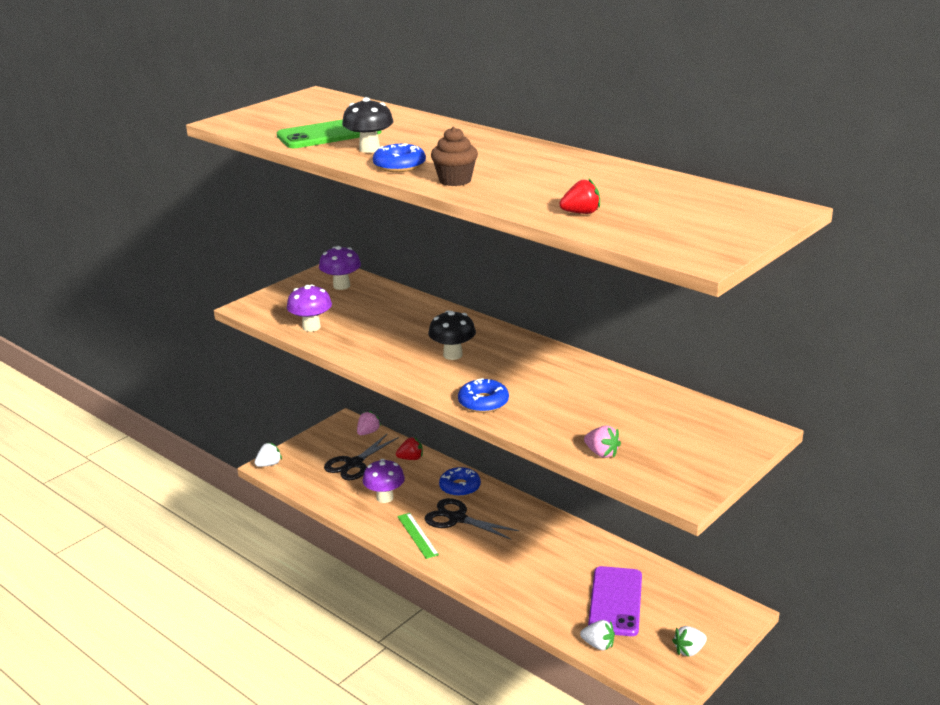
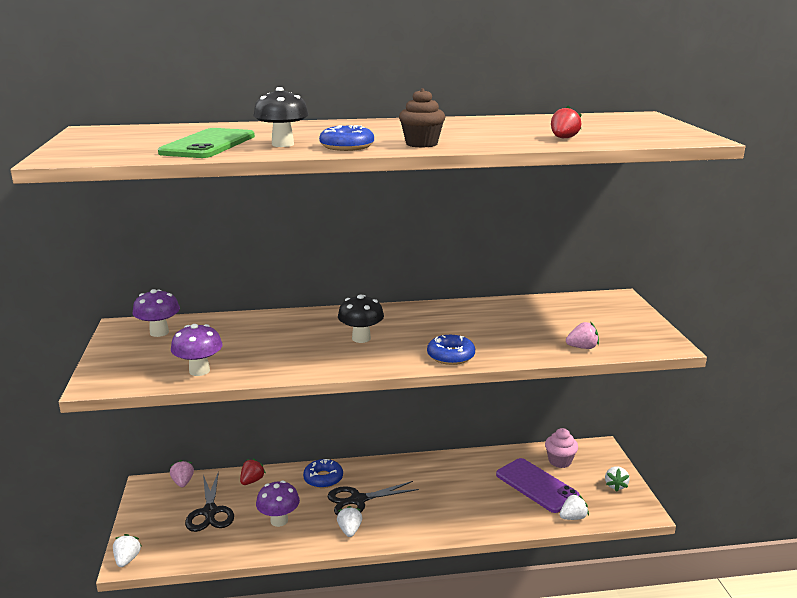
camera: 50 degrees left, 5 degrees down
green ruler [397,513,439,559] -> white strawberry [337,506,362,537]
none -> pink cupcake [545,428,578,468]

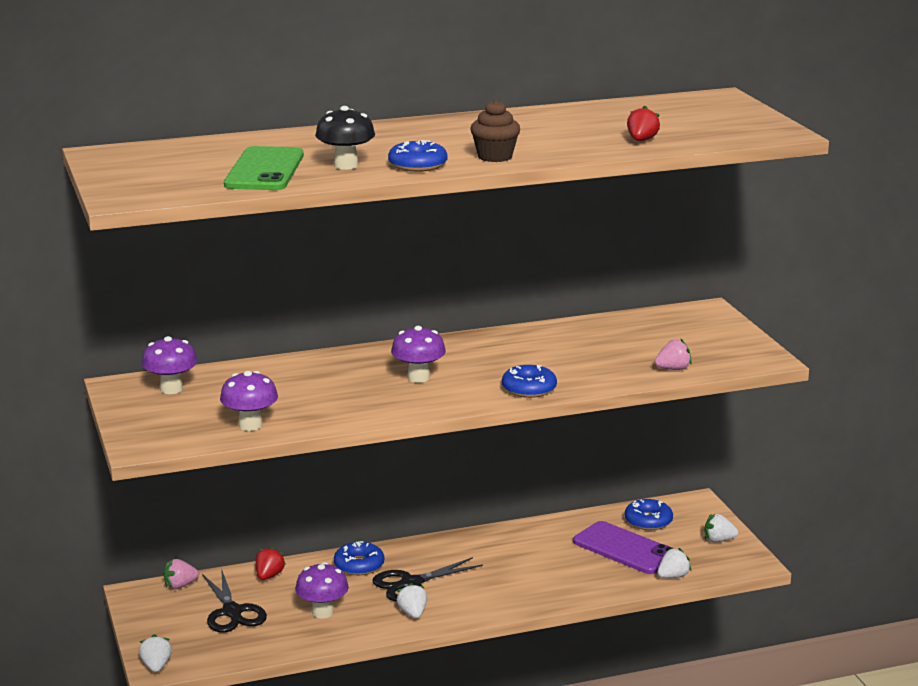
camera: 10 degrees left, 0 degrees up
pink strawberry [170,460,194,487] -> pink strawberry turned 90 degrees counterclockwise [164,559,199,589]
black mushroom [338,294,384,343] -> purple mushroom [391,326,446,383]
pink cupcake [545,428,578,468] -> blue donut [625,499,673,530]
white strawberry [605,466,630,492] -> white strawberry turned 90 degrees clockwise [704,514,738,542]

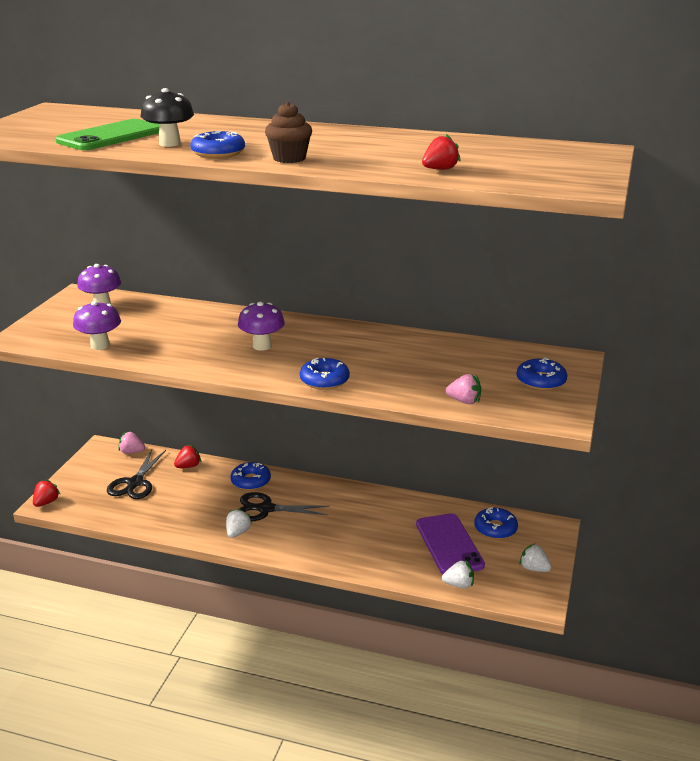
camera: 35 degrees right, 5 degrees up
white strawberry [139,634,172,672] -> red strawberry [33,479,61,507]
purple mushroom [295,562,349,619] -> none
none -> blue donut [517,358,568,390]

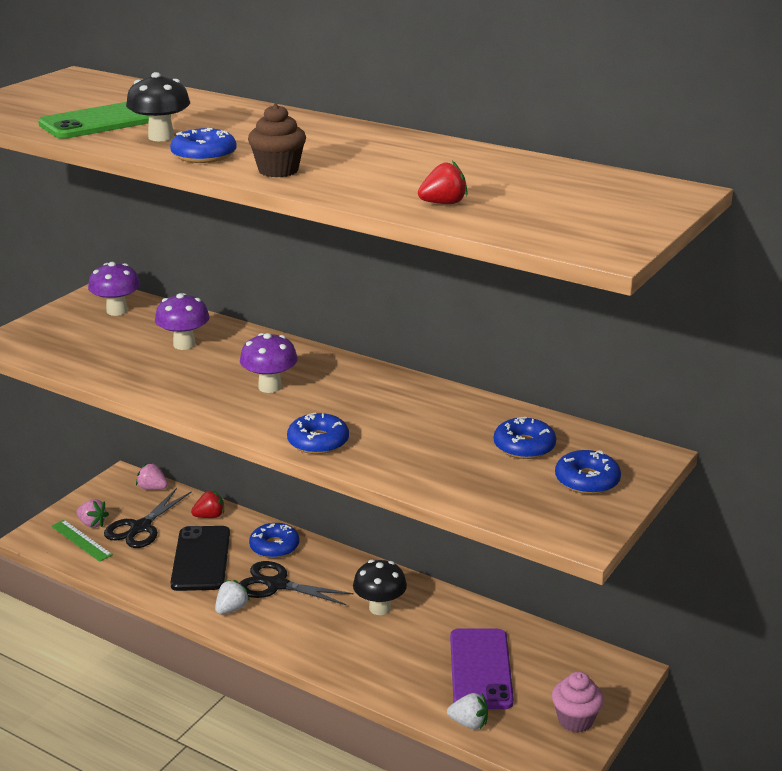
camera: 15 degrees right, 0 degrees up
red strawberry [33,479,61,507] -> none
purple mushroom [73,301,121,350] -> purple mushroom moved to [155,293,210,350]
pink strawberry [446,374,481,404] -> pink strawberry moved to [76,499,109,528]
blue donut [474,507,518,539] -> blue donut moved to [494,417,556,459]
white strawberry [520,544,552,572] -> pink cupcake [552,671,604,732]
none -> green ruler [51,520,113,562]
none -> black phone [170,526,230,591]
none -> black mushroom [353,560,407,615]

